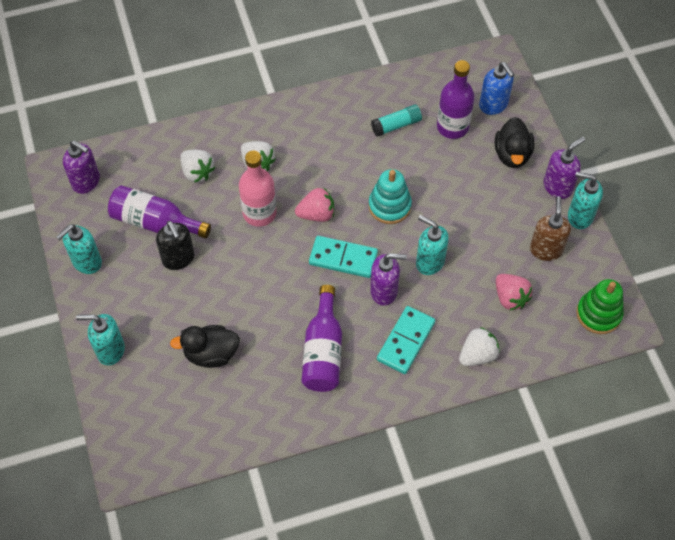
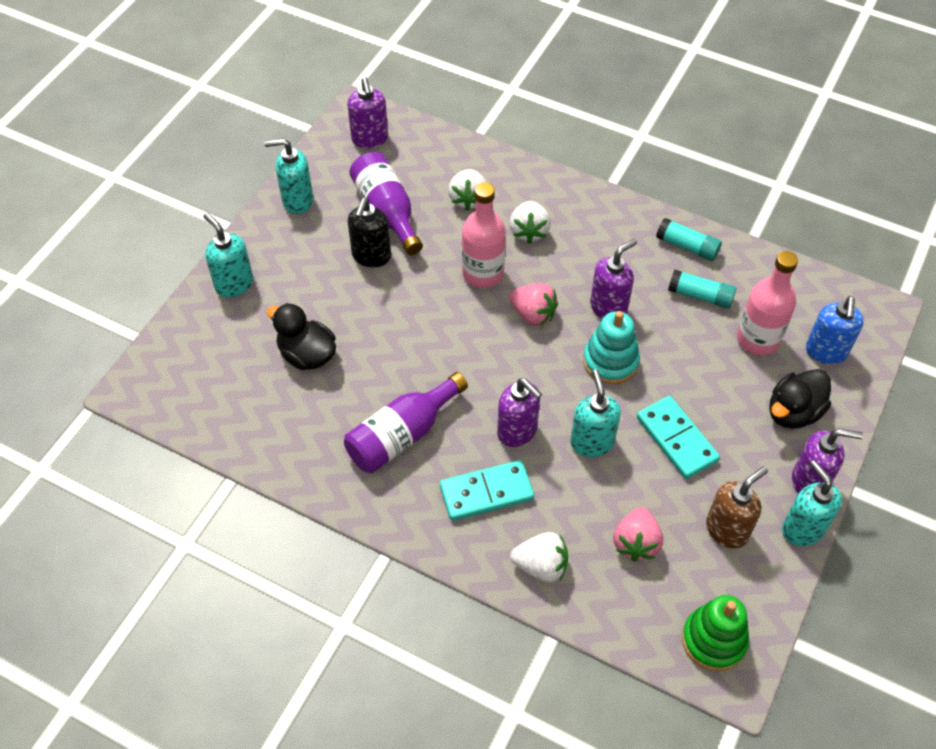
camera: 45 degrees right, 5 degrees down
turquoise domino [309,236,378,278] -> turquoise domino moved to [637,396,720,479]
purple bottle [437,60,475,139] -> pink bottle [737,251,798,356]
none -> purple soap dispenser [590,239,637,319]
none -> turquoise glue stick [656,218,722,261]

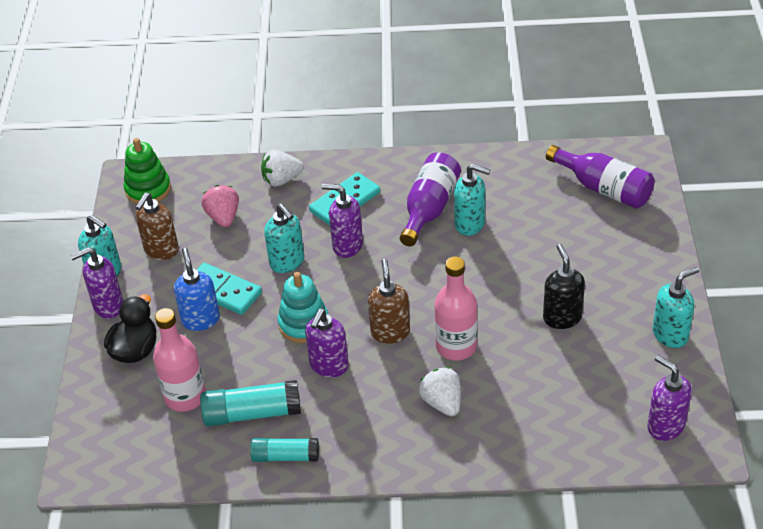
camera: 155 degrees right, 10 degrees down
turquoise soap dispenser [203,213,253,298] -> turquoise soap dispenser moved to [454,164,490,236]
black duck [267,303,336,370] -> none
purple bottle [350,152,423,255] -> purple bottle moved to [546,145,654,209]
white strawberry [448,169,487,211] -> none
pink strawberry [509,283,558,326] -> brown soap dispenser [368,259,410,344]
turquoise glue stick [668,270,736,309] -> turquoise glue stick [200,380,301,426], size x1.50
blue soap dispenser [806,296,864,365] -> blue soap dispenser moved to [174,248,220,331]

